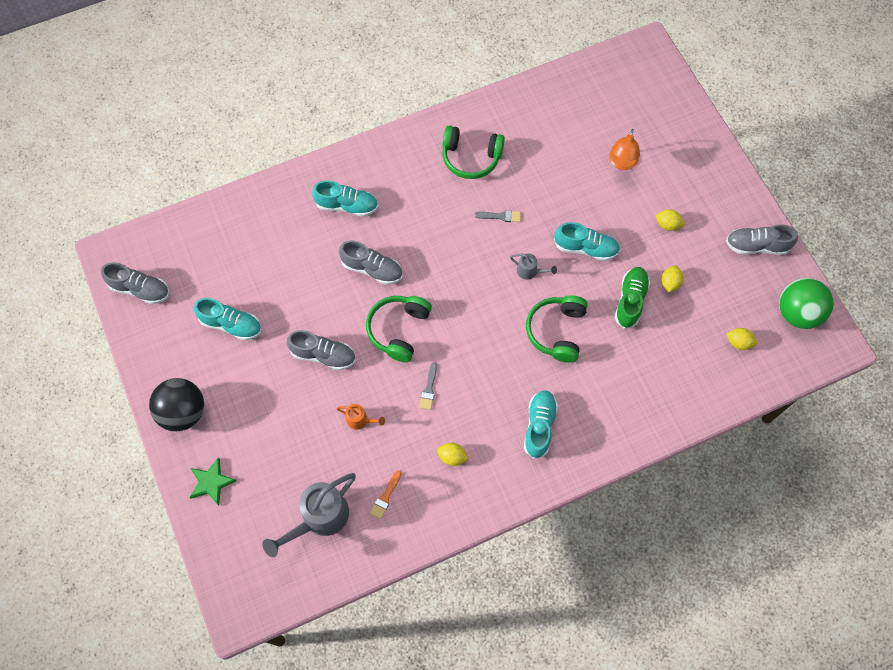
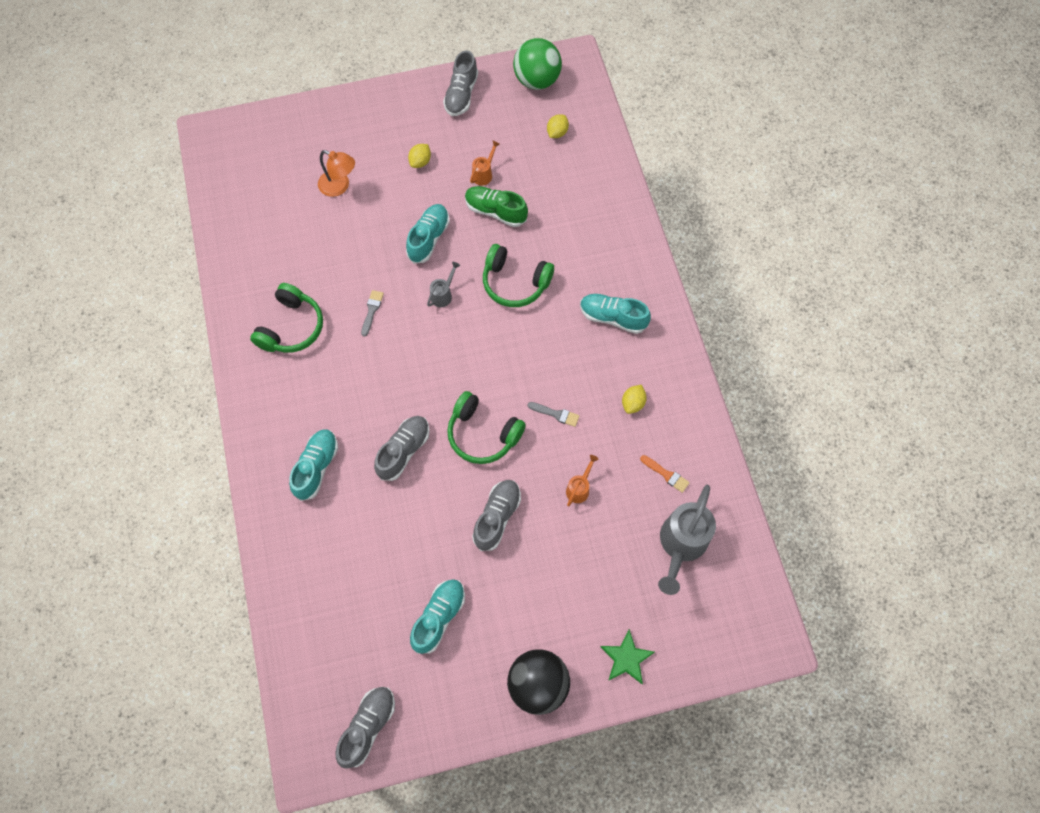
camera: 80 degrees left, 0 degrees up
grey watering can [263,473,356,557] -> grey watering can turned 60 degrees clockwise [658,485,716,595]
yellow lemon [661,265,684,293] -> orange watering can [470,141,500,185]

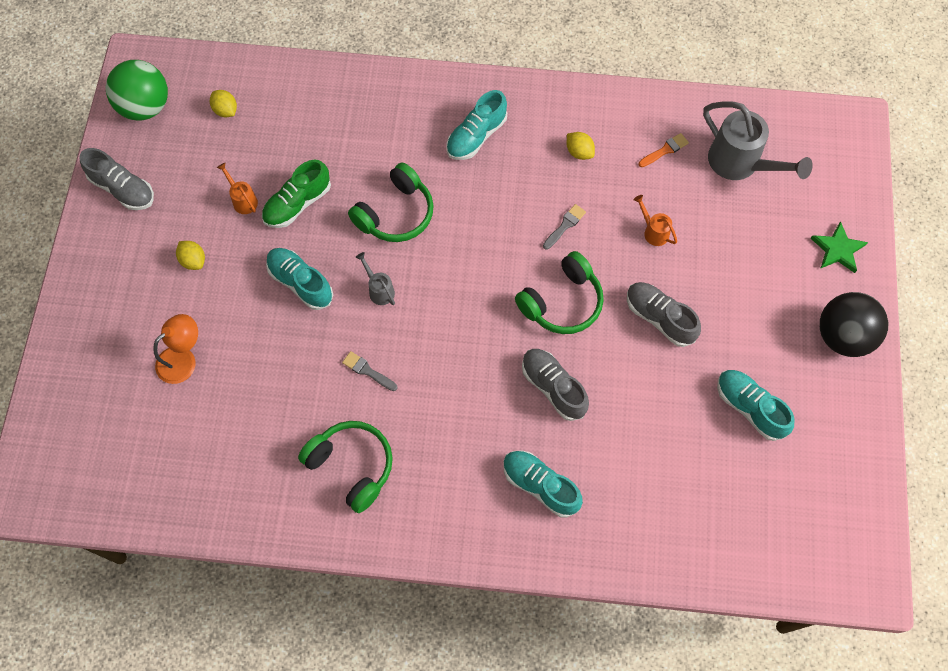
camera: 70 degrees left, 0 degrees up
grey shoe [336,687,395,769] -> none

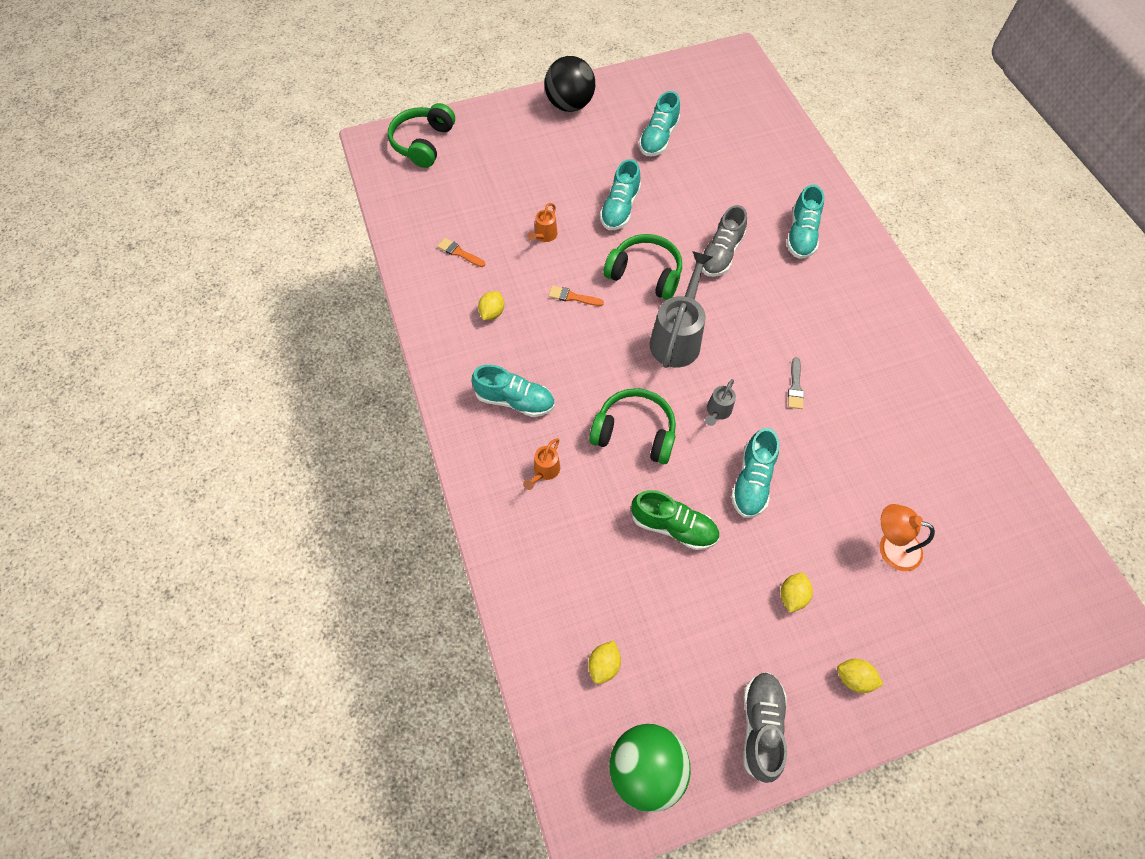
camera: 115 degrees left, 5 degrees down
orange watering can [217,163,258,214] -> orange watering can moved to [523,438,560,490]
green headphones [298,421,393,513] -> green headphones moved to [388,103,455,168]
grey brush [543,204,586,250] -> orange brush [548,286,604,306]
grey shoe [627,282,701,347] -> turquoise shoe [600,159,641,230]
grey watering can [703,102,813,180] -> grey watering can moved to [650,251,713,368]
green star [811,221,868,273] -> none
none -> yellow lemon [837,659,883,693]

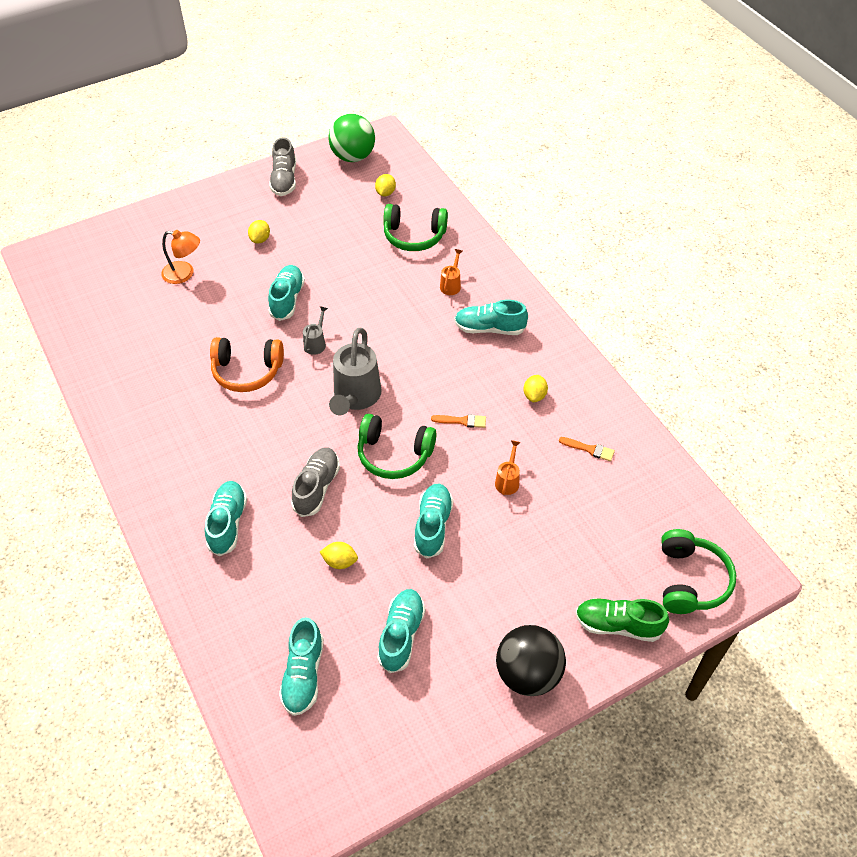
camera: 170 degrees right, 10 degrees down
green headphones [589,388,676,464] -> green headphones moved to [383,204,448,251]
green shoe [631,490,719,550] -> green shoe moved to [575,598,669,642]
grey brush [788,357,804,409] -> orange headphones [210,337,284,392]
yellow lemon [837,659,883,693] -> yellow lemon moved to [320,542,358,569]
none -> turquoise shoe [279,617,324,716]

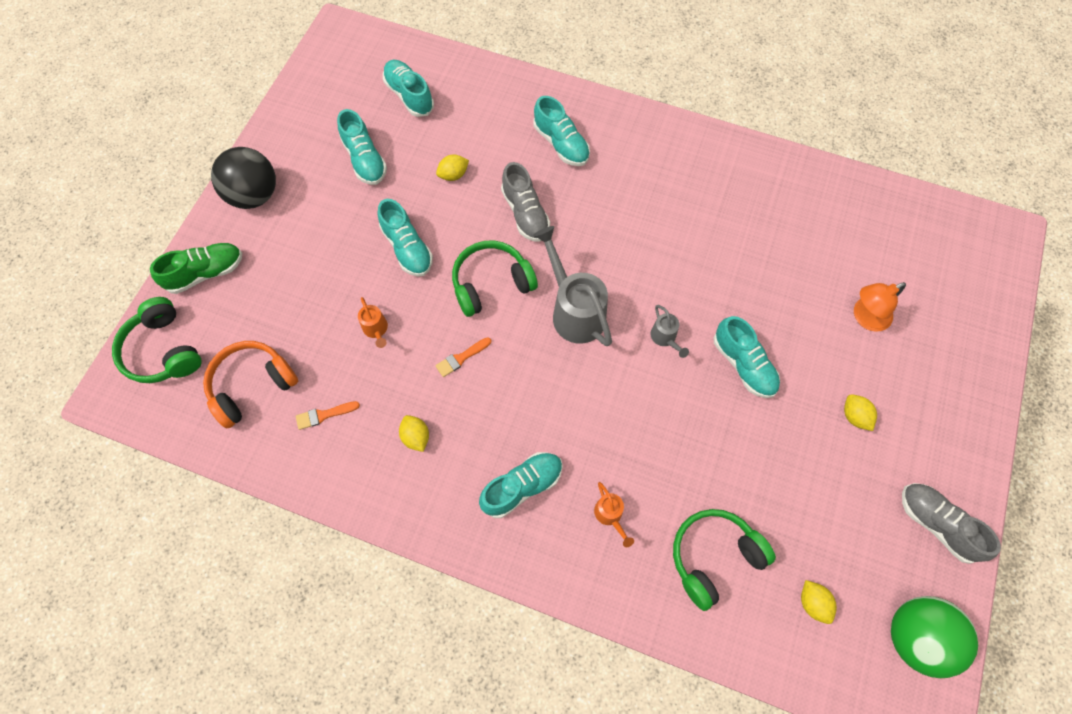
camera: 140 degrees right, 15 degrees up
orange headphones [210,337,284,392] -> orange headphones moved to [203,341,298,429]

